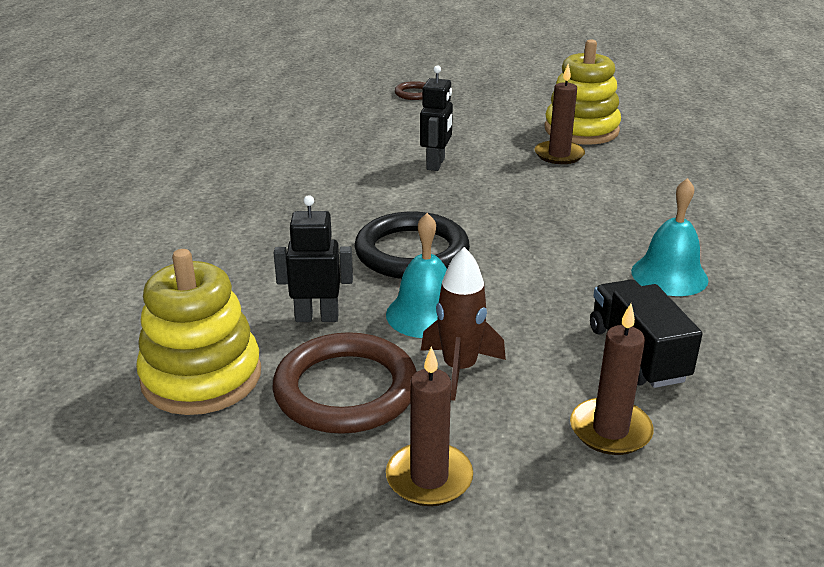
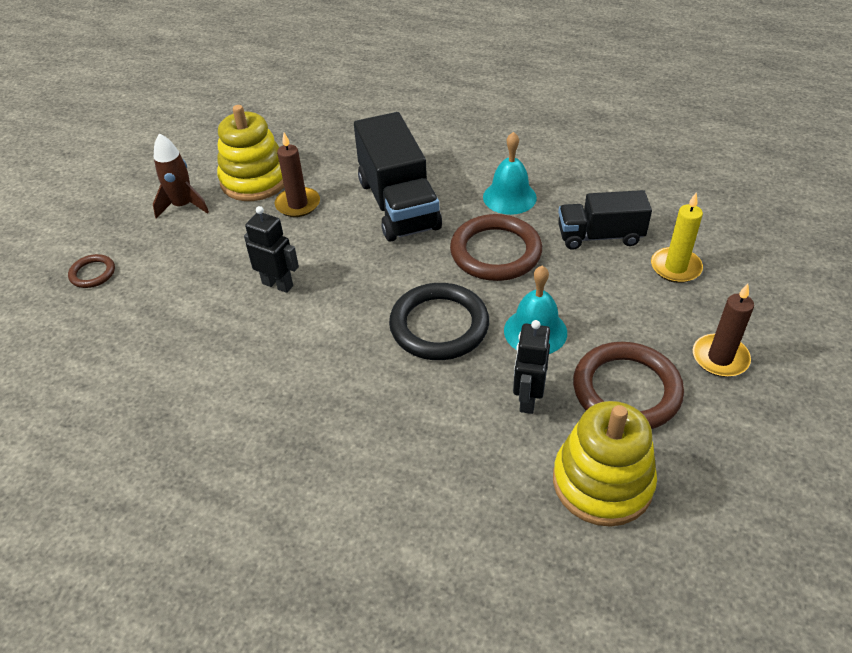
camera: 75 degrees left, 15 degrees up
brown rocket [421,247,506,401] -> brown rocket moved to [153,133,209,219]
brown candle [570,304,654,455] -> yellow candle [651,193,703,283]
none -> black truck [354,112,442,242]
none -> brown ring [450,214,542,281]

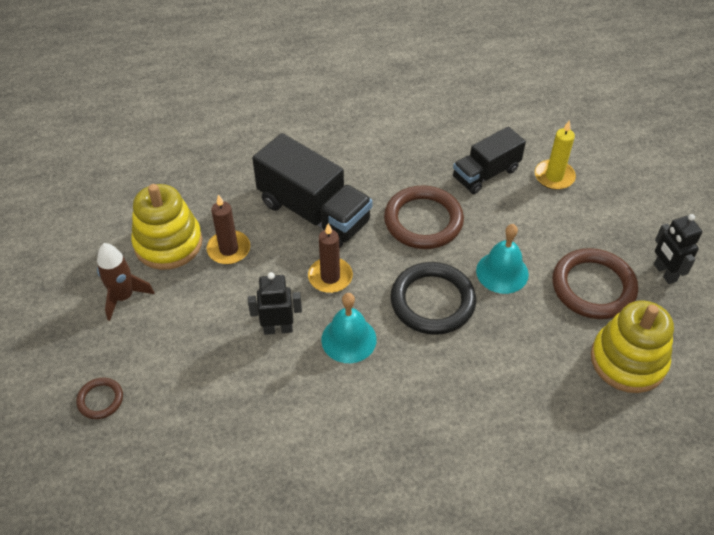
camera: 35 degrees left, 5 degrees up
turquoise bell [483,132,537,215] -> turquoise bell moved to [321,293,377,363]
black robot [513,320,550,414] -> black robot moved to [654,214,702,284]
brown candle [693,283,754,377] -> brown candle moved to [308,223,353,293]

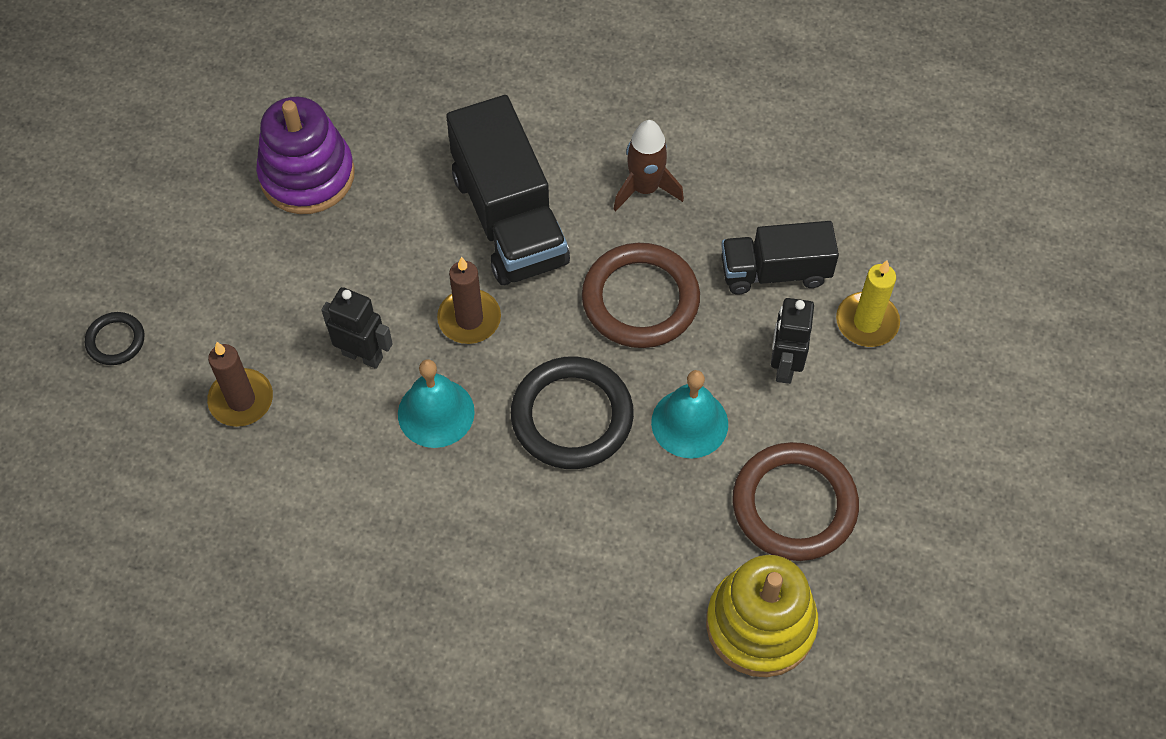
camera: 30 degrees right, 10 degrees up
brown ring [76,378,123,419] -> black ring [85,312,144,365]
brown rocket [97,243,154,321] -> brown rocket moved to [614,120,684,211]
yellow stacking toy [131,184,202,270] -> purple stacking toy [256,97,355,214]
brown candle [207,194,250,264] -> brown candle moved to [207,342,273,427]
black robot [654,214,702,284] -> black robot moved to [771,298,814,384]

